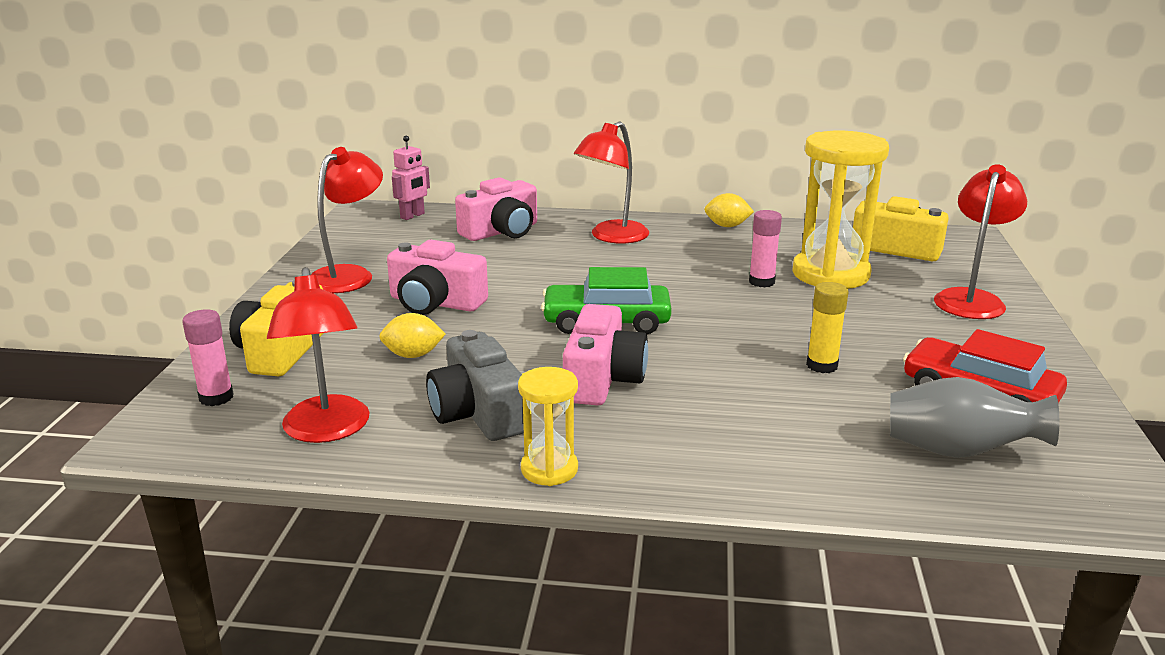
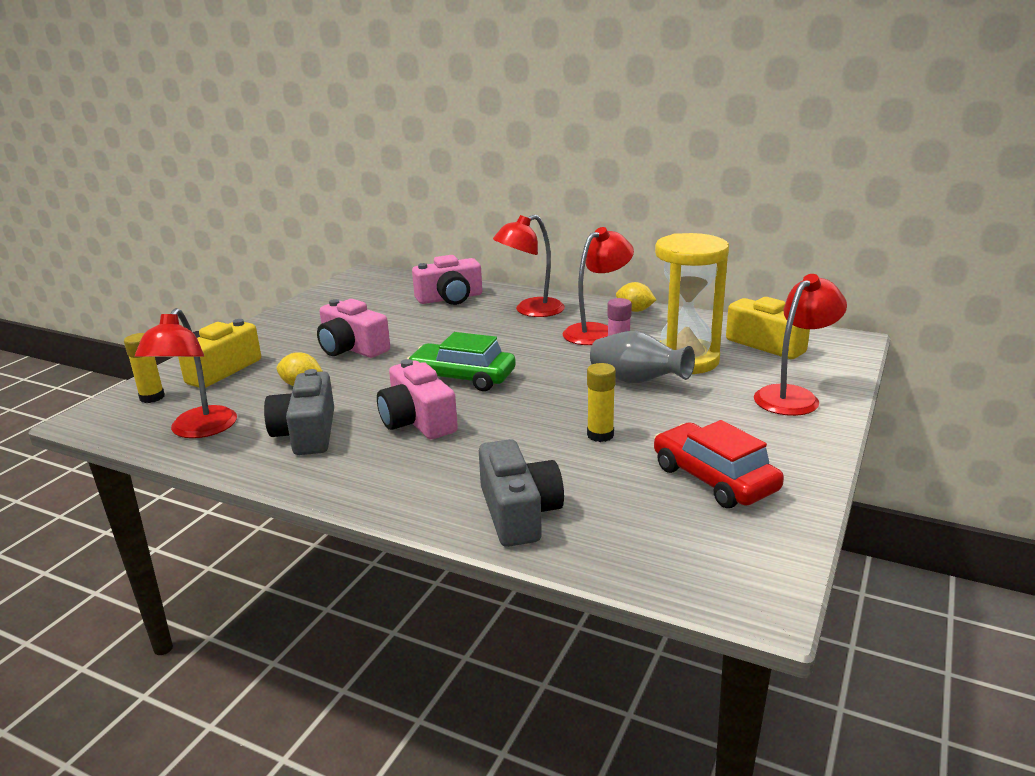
camera: 20 degrees right, 0 degrees up
pink glue stick [182,309,233,406] -> yellow glue stick [124,333,165,403]
red lamp [311,147,383,293] -> red lamp moved to [563,227,634,345]
pink robot [392,136,430,220] -> none
yellow hourglass [518,367,578,486] -> none
pink camera [563,304,648,406] -> pink camera turned 120 degrees clockwise [377,359,458,439]
grey vase [890,377,1059,458] -> grey vase moved to [590,331,695,383]
none -> grey camera [479,439,564,547]

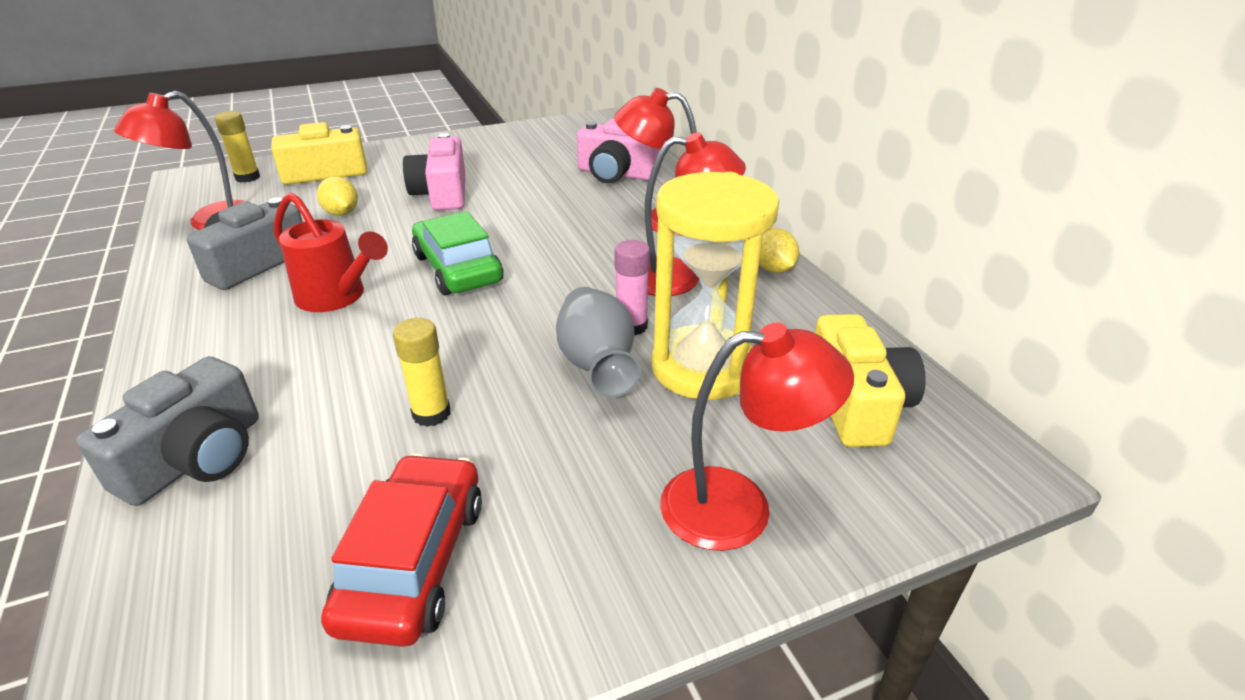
camera: 40 degrees right, 10 degrees up
pink camera [377,359,458,439] -> red watering can [274,193,388,312]

